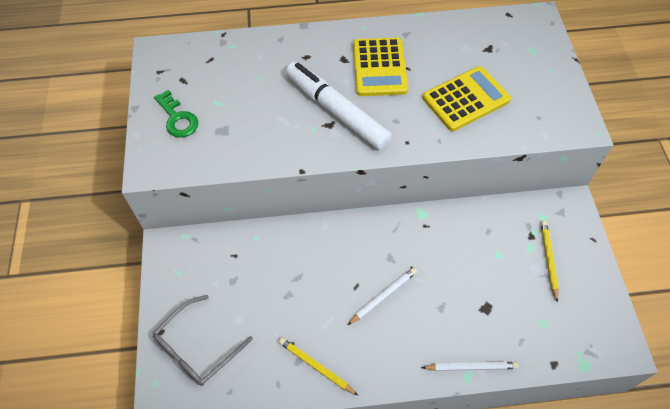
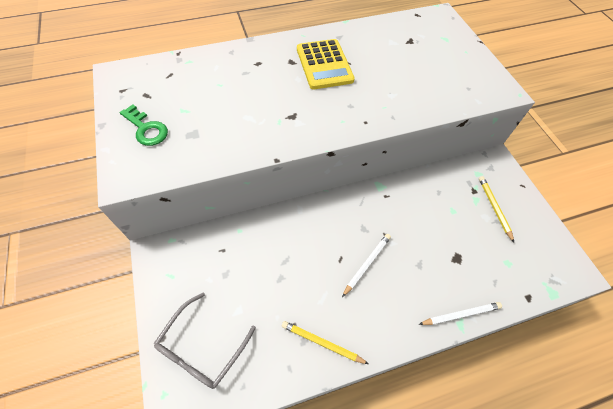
camera: 15 degrees left, 0 degrees up
white marker [286,62,392,150] -> none
yellow calculator [422,66,511,131] -> none

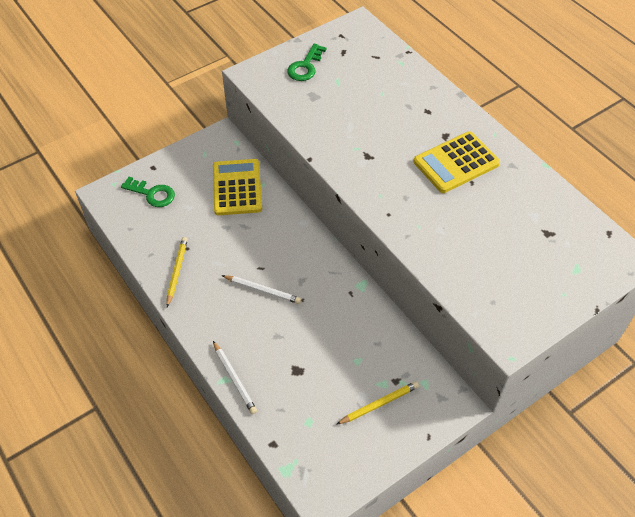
camera: 75 degrees right, 5 degrees down
grey glasses [154,293,256,389] -> green key [121,177,175,207]
none -> yellow calculator [213,159,262,215]

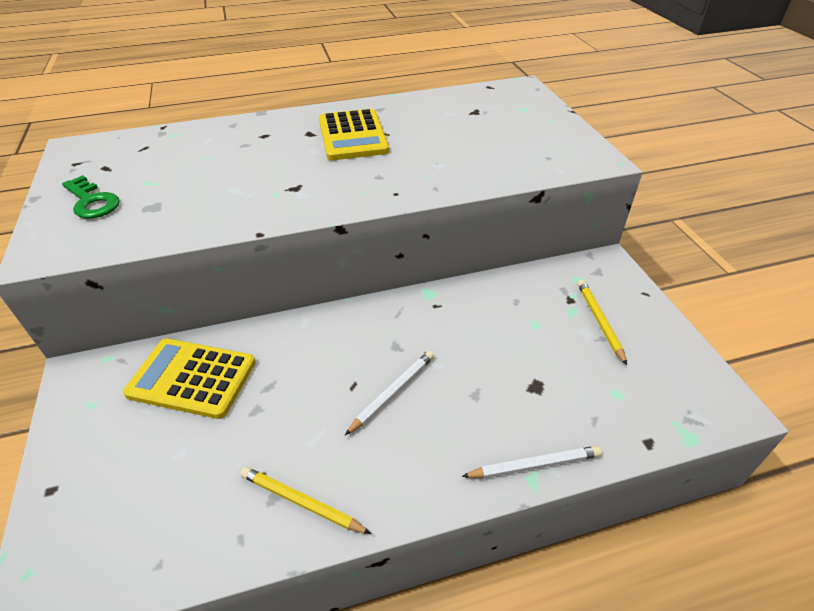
camera: 70 degrees left, 10 degrees down
green key [121,177,175,207] -> none

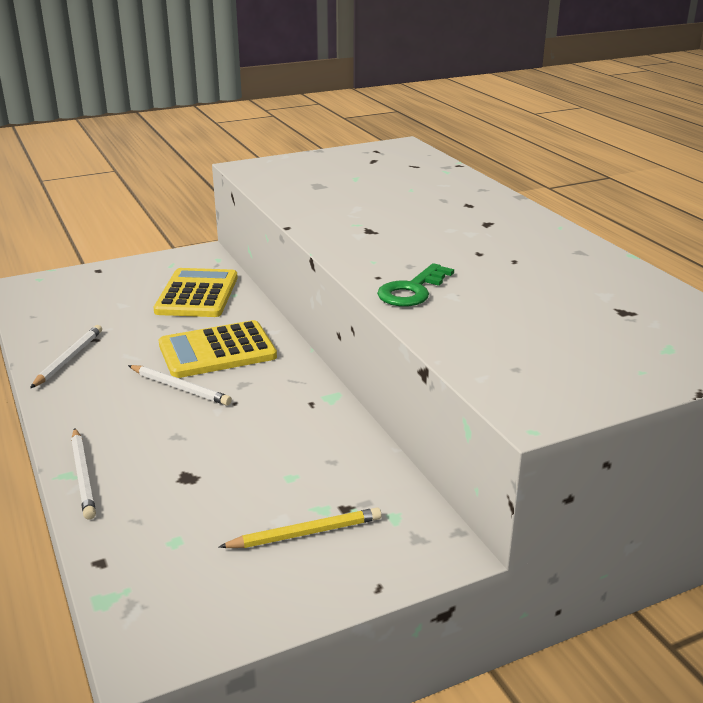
camera: 80 degrees right, 15 degrees down
green key [62,175,120,218] -> green key moved to [377,263,454,307]
yellow pencil [240,467,371,534] -> white pencil [30,325,102,388]
yellow calculator [319,109,389,160] -> yellow calculator moved to [159,320,277,378]

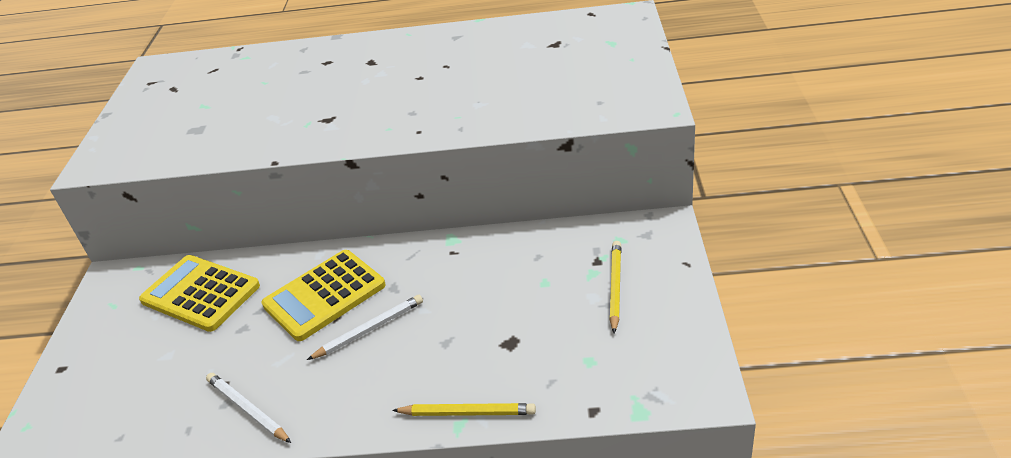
camera: 60 degrees left, 10 degrees up
white pencil [71,428,96,520] -> yellow pencil [392,403,536,416]
yellow calculator [159,320,277,378] -> yellow calculator turned 45 degrees clockwise [262,250,386,341]
green key [377,263,454,307] -> none

